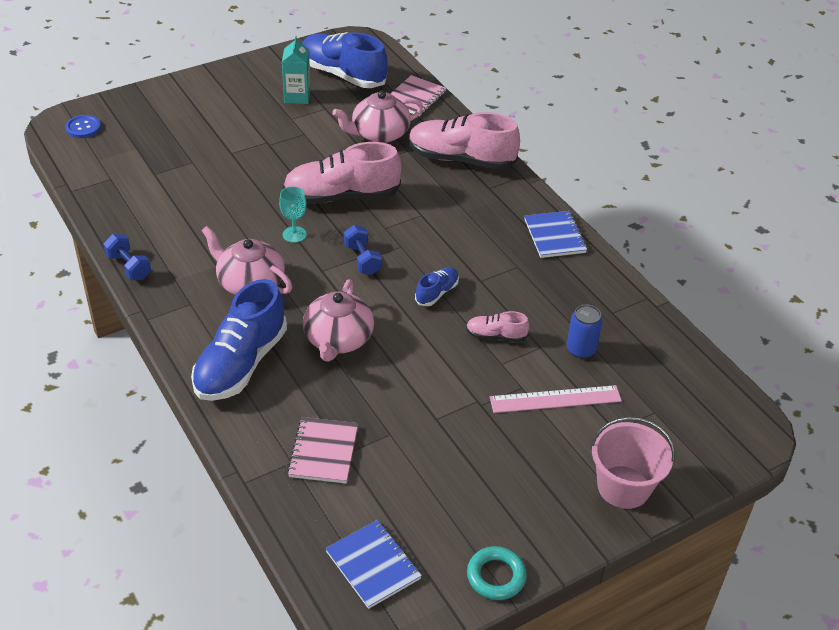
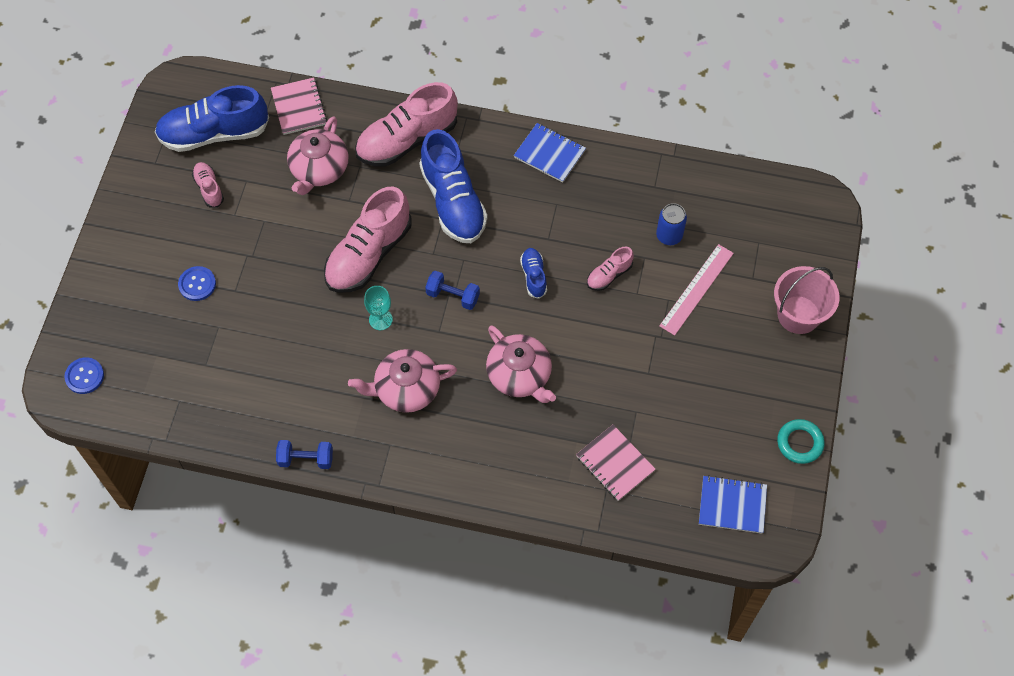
camera: 45 degrees left, 20 degrees up
blue shoe [191,279,287,401] -> blue shoe moved to [419,129,487,243]
turquoise carton [282,36,311,104] -> pink shoe [192,162,224,208]
none -> blue button [178,266,216,301]

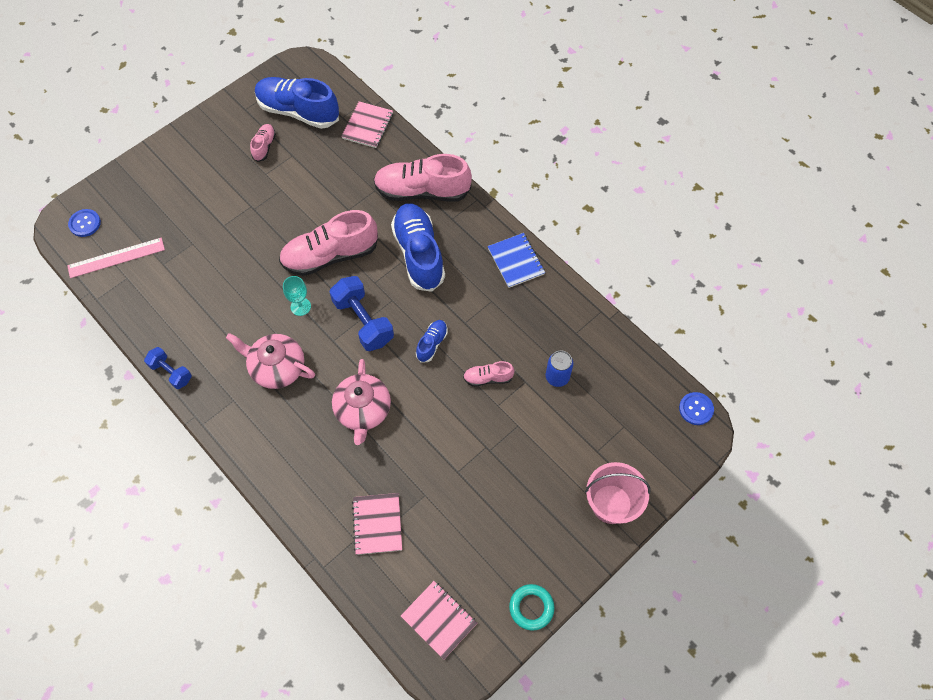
camera: 35 degrees right, 0 degrees up
blue button [178,266,216,301] -> blue button moved to [679,392,714,425]
pink teapot [287,116,349,195] -> none
blue shoe [419,129,487,243] -> blue shoe turned 150 degrees clockwise [391,203,445,292]
blue dumbbell [425,271,480,310] -> blue dumbbell [330,276,394,351], size x1.65
pink ruler [659,244,734,336] -> pink ruler moved to [67,238,165,278]
blue notebook [699,475,767,533] -> pink notebook [401,581,477,659]

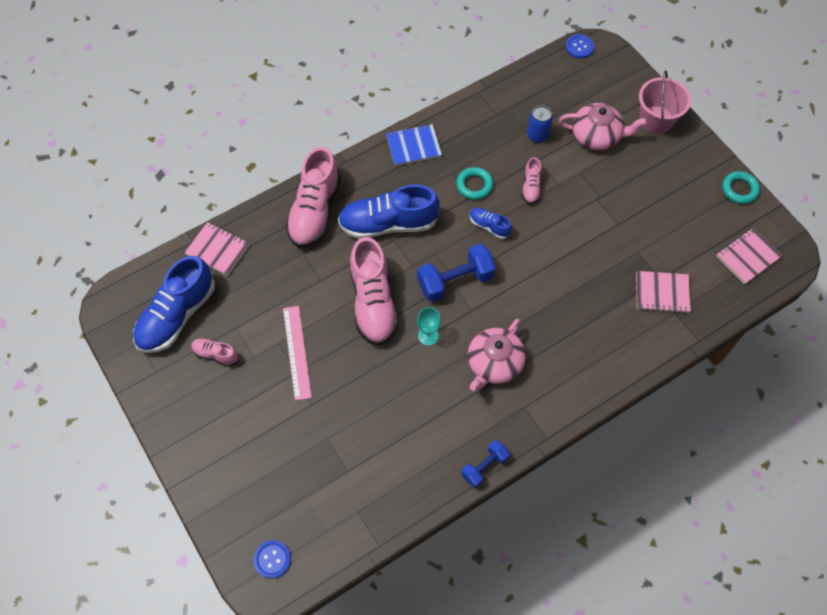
camera: 80 degrees left, 0 degrees up
pink ruler [67,238,165,278] -> pink ruler moved to [283,306,312,401]
pink teapot [332,359,391,445] -> pink teapot moved to [559,103,647,150]
none -> turquoise ring [456,167,493,200]

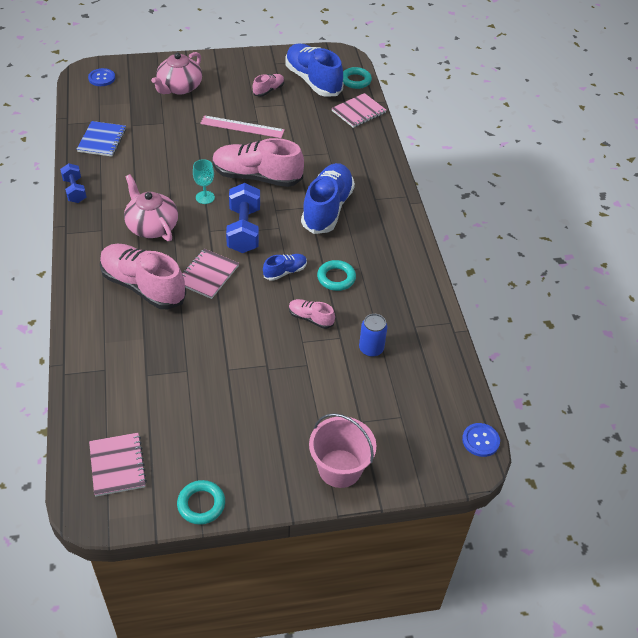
camera: 110 degrees right, 15 degrees down
pink shoe [286,147,341,248] -> pink shoe moved to [100,244,186,309]
blue notebook [386,124,442,166] -> blue notebook moved to [77,121,126,157]
pink teapot [559,103,647,150] -> pink teapot moved to [151,52,202,95]
pink notebook [636,271,691,313] -> pink notebook moved to [182,249,239,299]
none -> turquoise ring [343,67,372,89]

